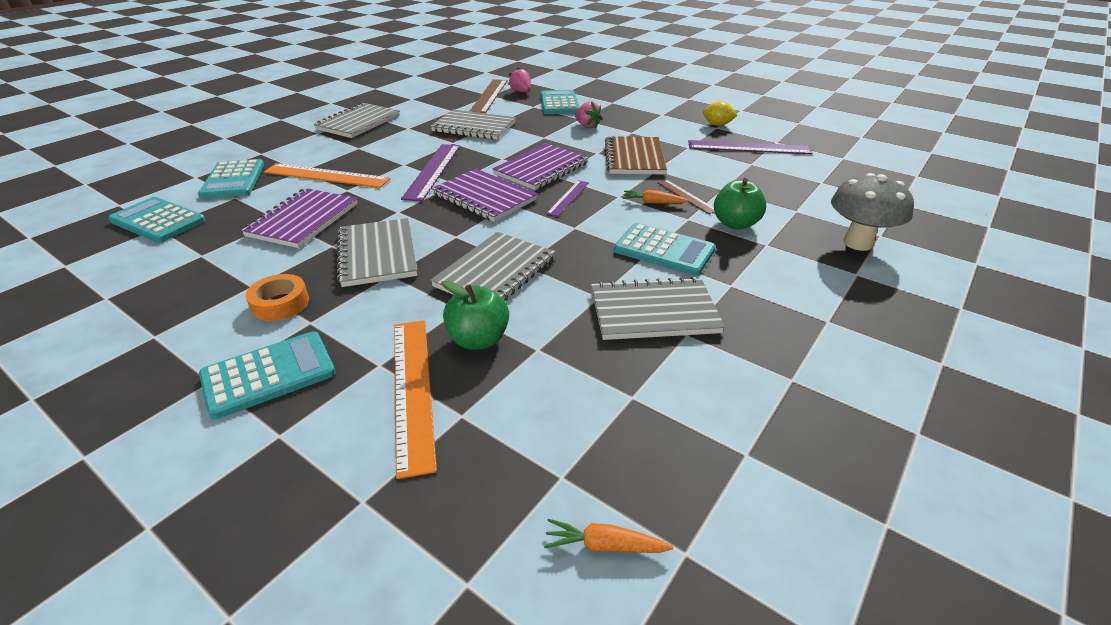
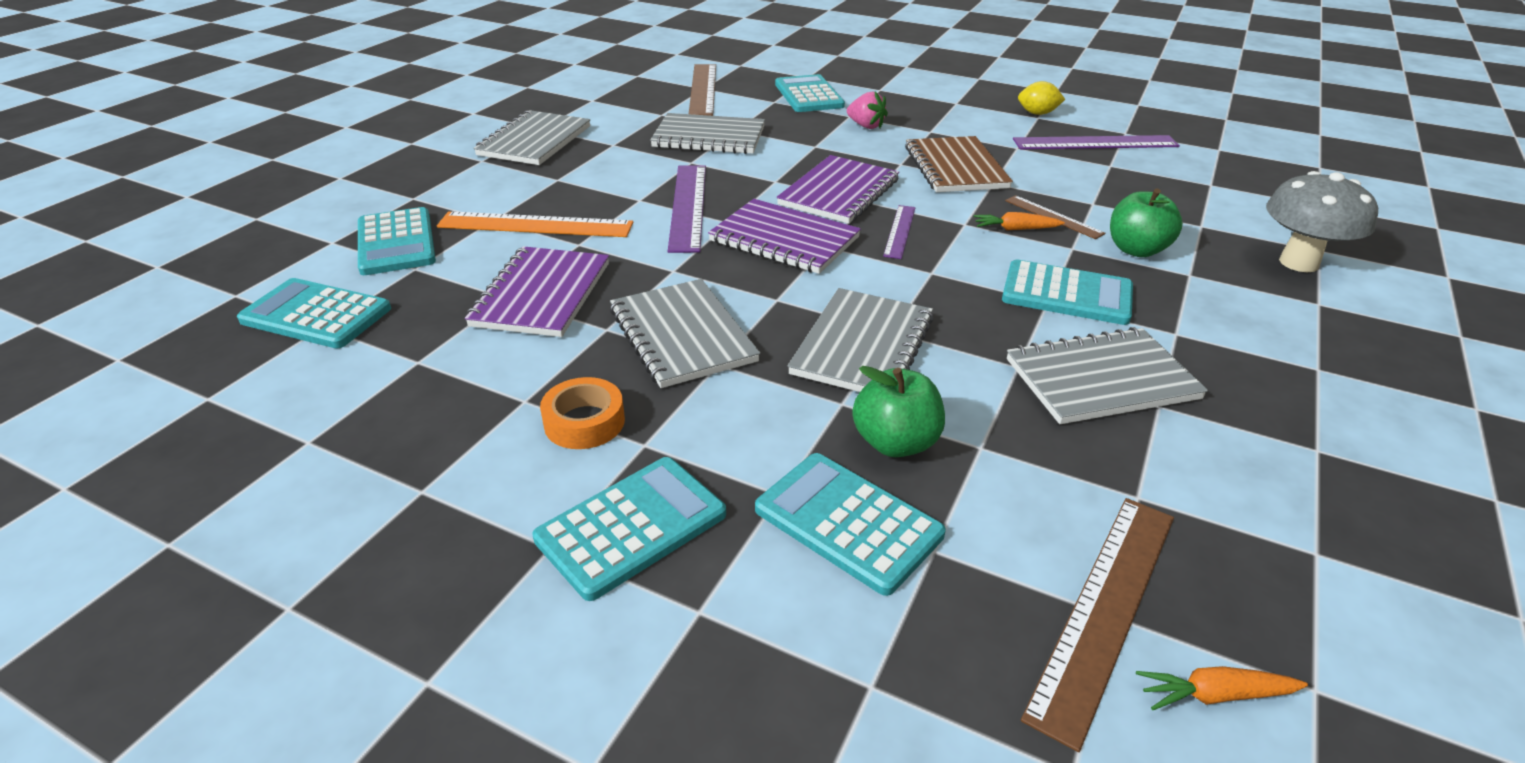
camera: 10 degrees left, 0 degrees up
orange ruler [394,320,437,479] -> turquoise calculator [755,453,946,596]
pink strawberry [508,67,531,92] -> none
none -> brown ruler [1021,498,1174,752]

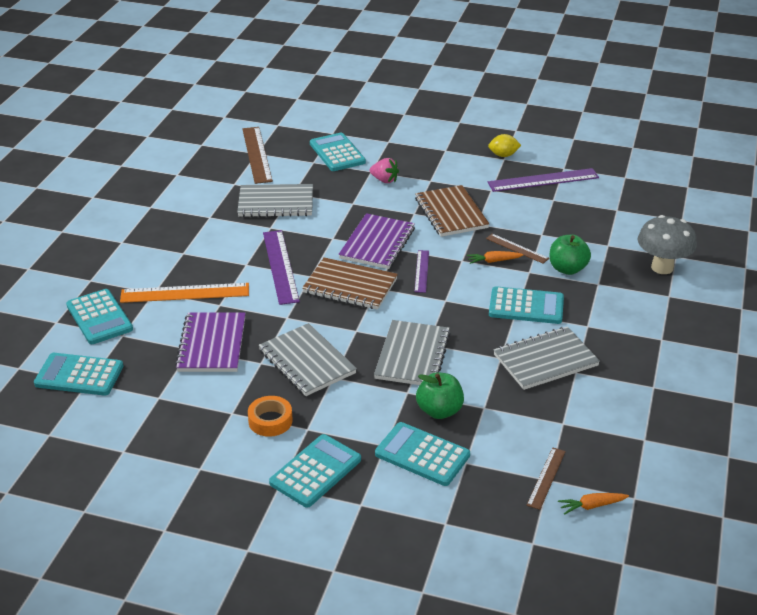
camera: 10 degrees left, 0 degrees up
grey notebook [474,110,590,165] -> none
purple notebook [708,199,861,274] -> brown notebook [302,257,398,310]
brown ruler [1021,498,1174,752] -> brown ruler [527,447,566,510], size x0.57

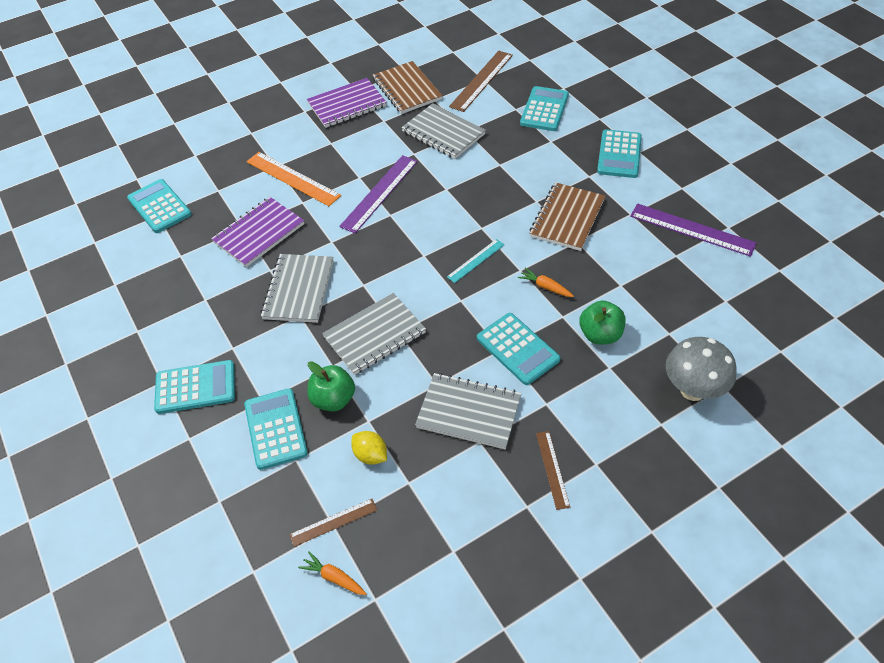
camera: 45 degrees right, 15 degrees up
turquoise calculator [66,289,133,344] -> turquoise calculator moved to [597,129,642,178]
orange tape [248,396,293,437] -> none
brown notebook [302,257,398,310] -> brown notebook moved to [373,61,442,114]
purple notebook [338,213,415,269] -> purple notebook moved to [307,78,387,128]
pink strawberry [370,158,399,183] -> none
purple ruler [414,250,429,293] -> turquoise ruler [447,239,505,283]
brown ruler [486,234,549,264] -> brown ruler moved to [536,431,570,510]
yellow lemon [488,134,521,157] -> yellow lemon moved to [351,431,387,464]

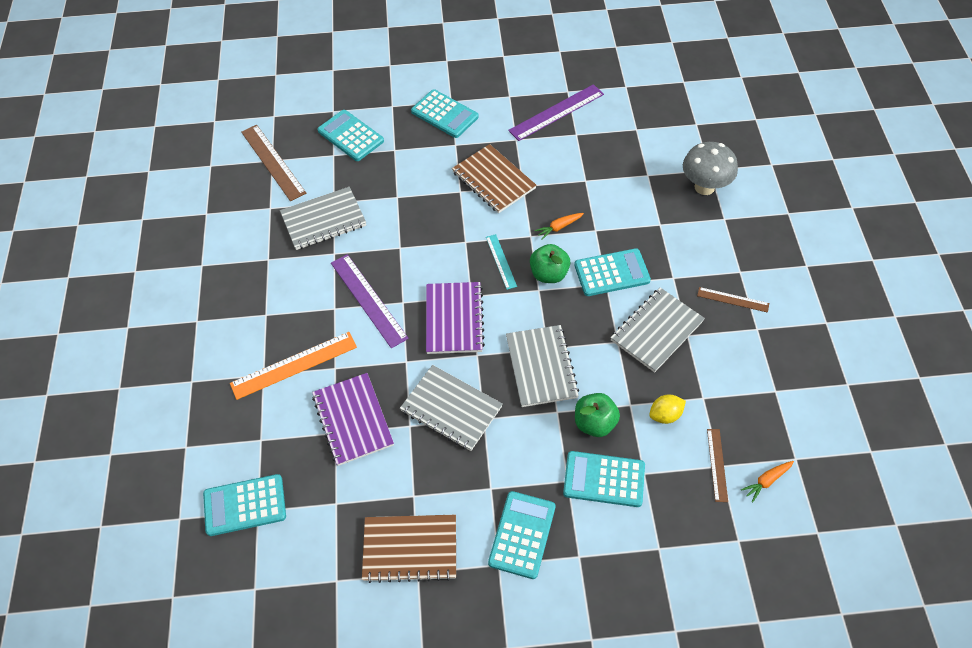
camera: 65 degrees left, 5 degrees up
purple notebook [307,78,387,128] -> purple notebook moved to [426,282,485,354]
brown notebook [373,61,442,114] -> brown notebook moved to [362,515,456,583]
green apple [579,301,626,345] -> green apple moved to [530,244,570,283]

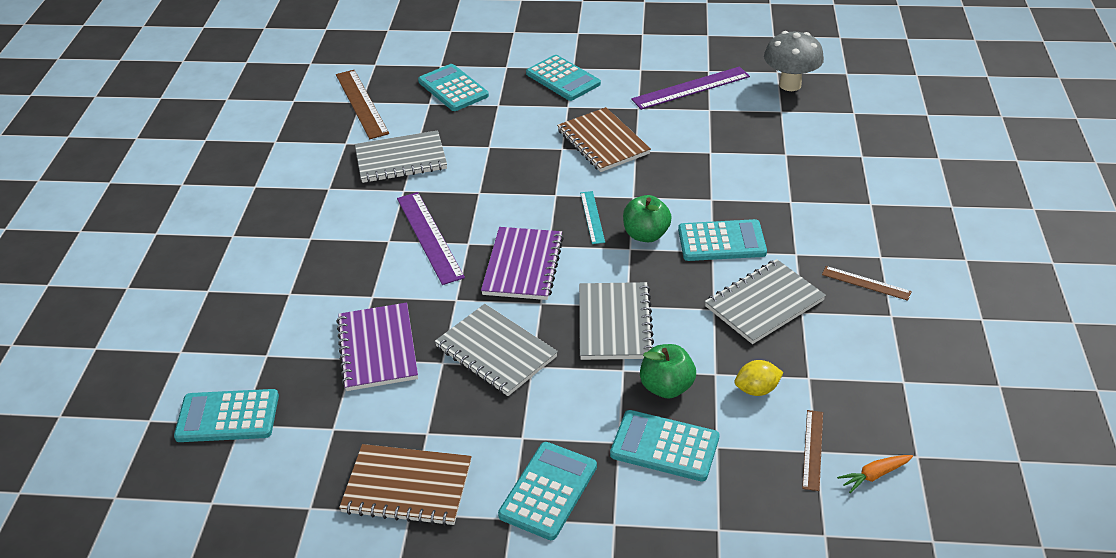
camera: 10 degrees right, 15 degrees down
orange ruler [230,332,357,400] -> none
orange carrot [534,213,584,240] -> none
grey mushroom [683,142,738,195] -> grey mushroom moved to [764,31,824,91]

